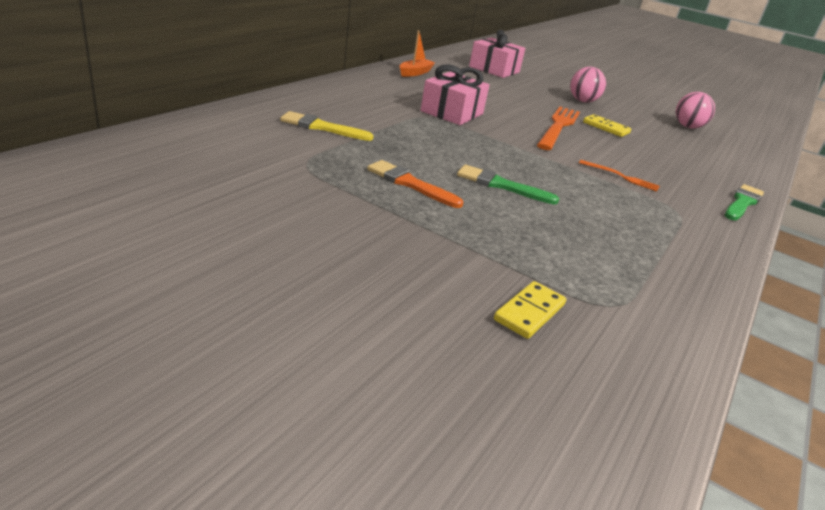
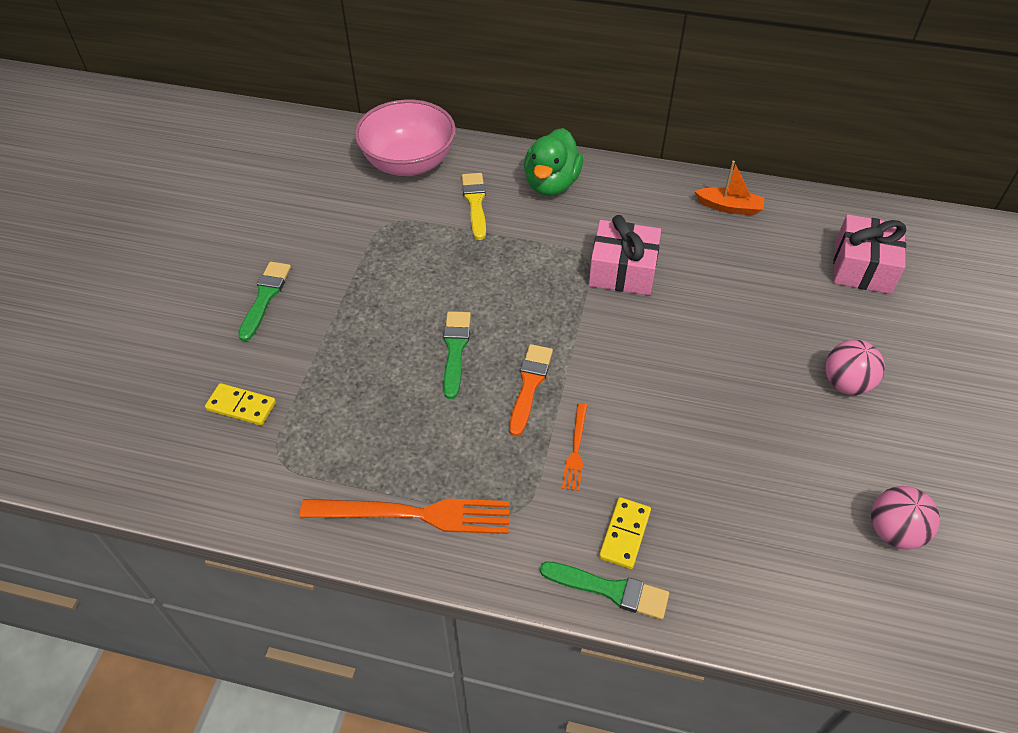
camera: 75 degrees right, 20 degrees up
orange brush [367,160,463,208] -> orange brush moved to [509,344,553,437]
orange fork [537,107,580,150] -> orange fork moved to [300,499,510,534]
yellow domino [583,114,631,137] -> yellow domino moved to [599,497,651,569]
none -> green brush [238,262,291,341]
none -> pink bowl [355,99,456,176]
none -> green duck [524,128,583,196]

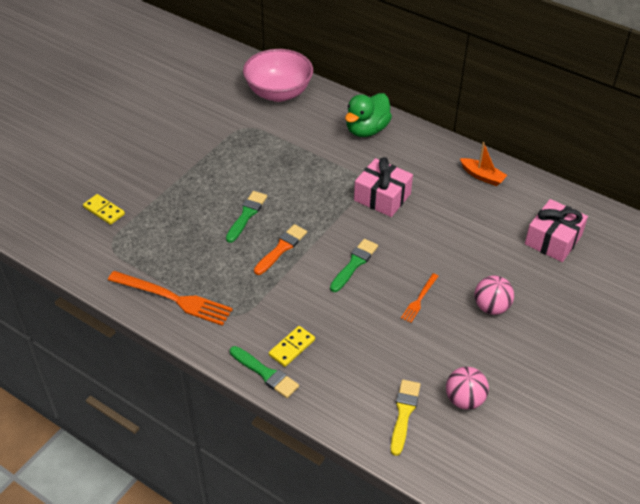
camera: 20 degrees right, 5 degrees down
green brush [238,262,291,341] -> green brush moved to [330,239,378,292]
yellow brush [462,173,486,240] -> yellow brush moved to [390,380,421,456]
orange fork [562,403,587,491] -> orange fork moved to [401,273,438,323]

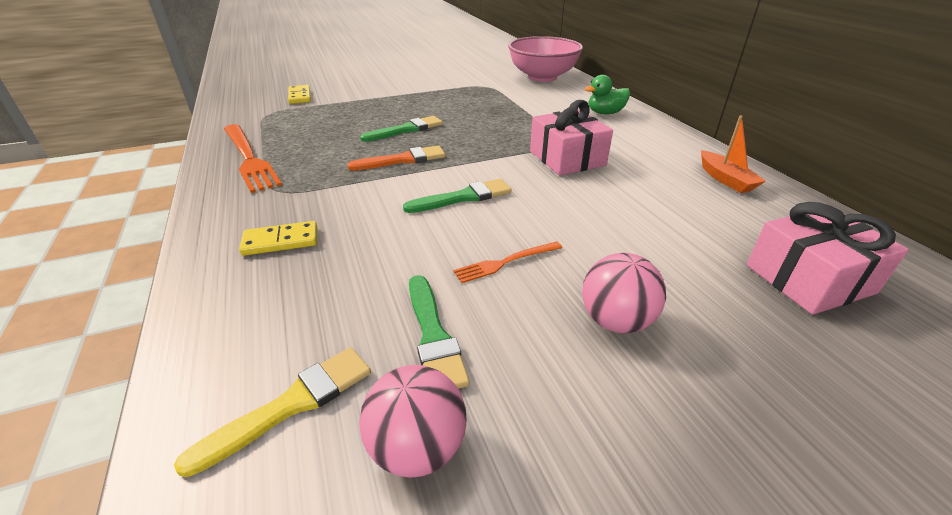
camera: 35 degrees right, 10 degrees down
green brush [230,346,299,398] -> green brush moved to [409,275,470,389]
green duck [345,93,392,137] -> green duck [584,75,630,114], size x0.65

